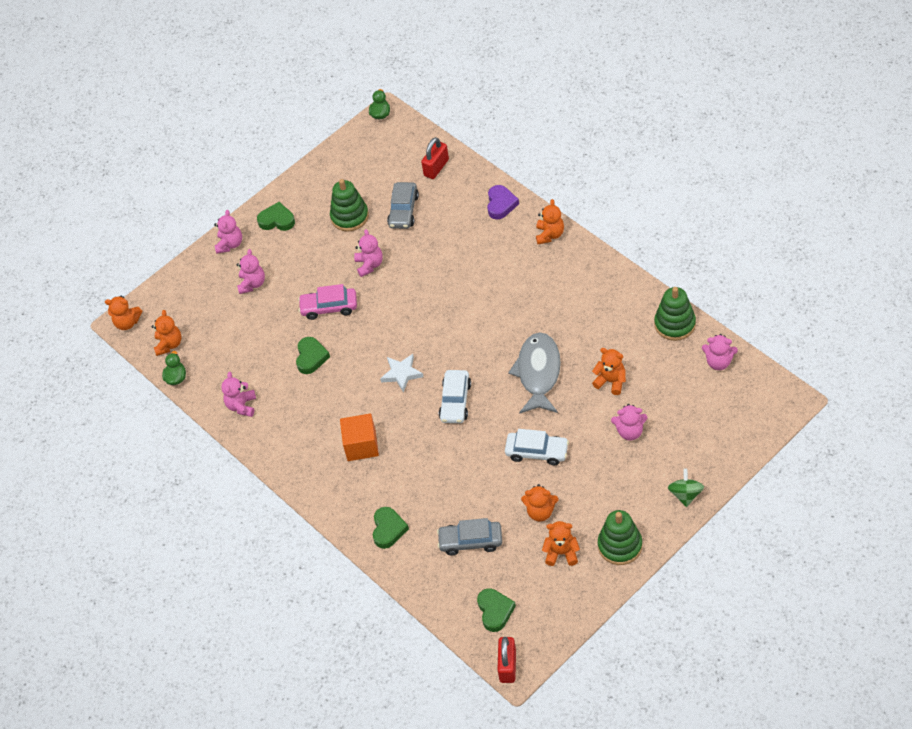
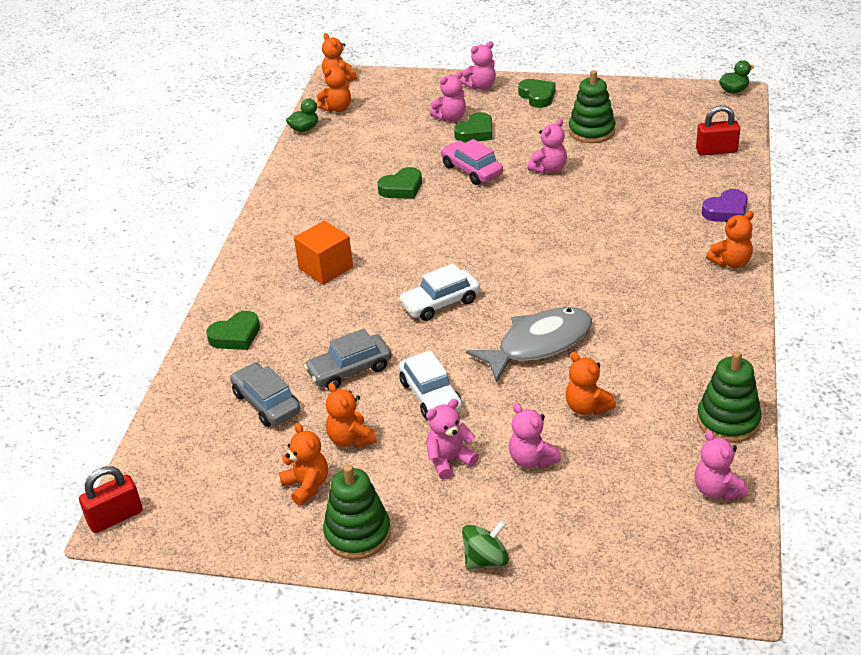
camera: 50 degrees right, 15 degrees down
pink teddy bear [221,372,256,417] -> pink teddy bear moved to [426,399,479,479]
white star [380,354,424,392] -> none
grey car [387,182,419,229] -> grey car moved to [304,328,392,389]
green heart [477,588,516,632] -> green heart moved to [454,112,492,143]
orange teddy bear [592,348,626,395] -> orange teddy bear turned 150 degrees clockwise [566,352,616,415]

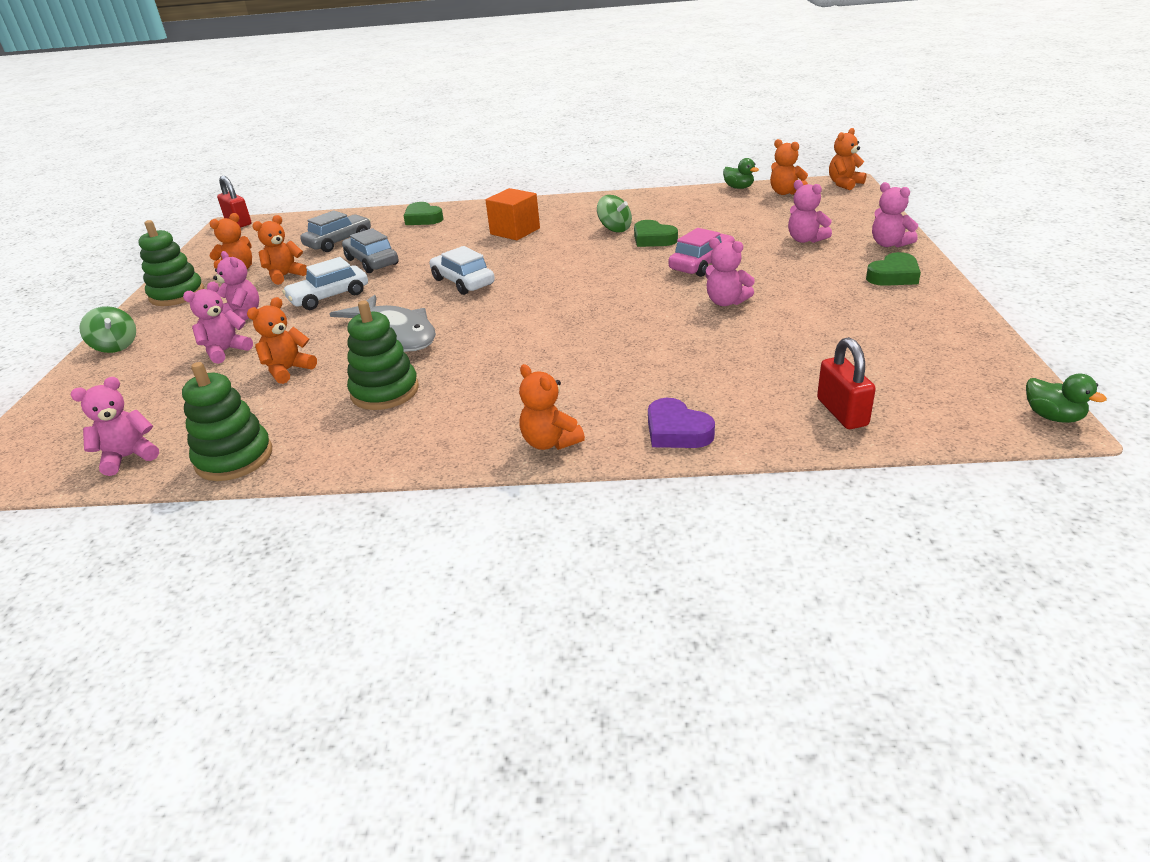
camera: 80 degrees right, 5 degrees down
green heart [454,112,492,143] -> none
green stacking toy [569,70,616,143] -> green stacking toy moved to [347,300,419,410]
none -> green spinning top [597,195,632,232]

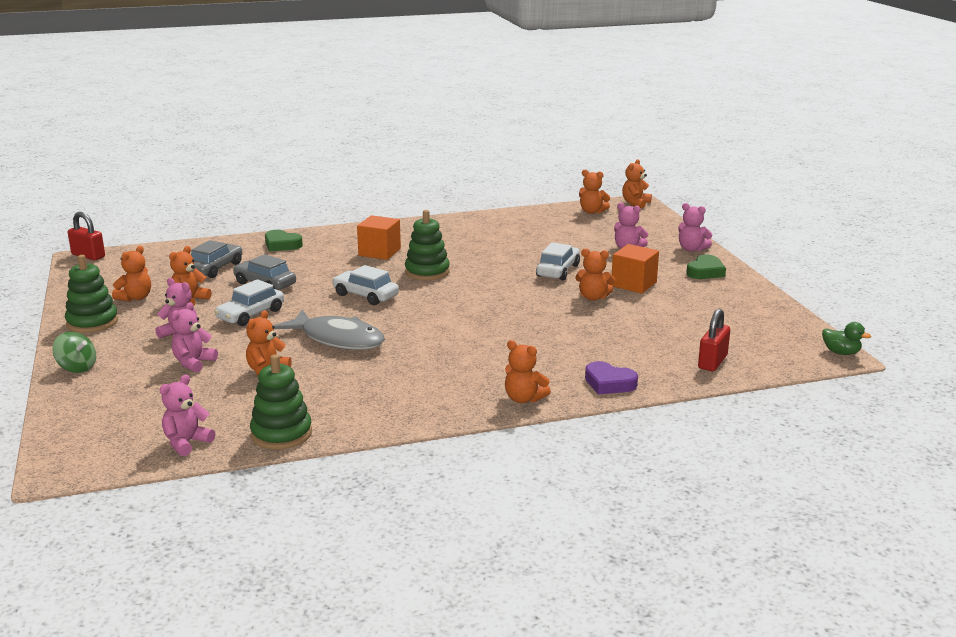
camera: 20 degrees left, 10 degrees down
green stacking toy [347,300,419,410] -> green stacking toy moved to [405,210,450,280]
green spinning top [597,195,632,232] -> none
green heart [634,220,678,247] -> none
pink car [668,228,735,277] -> white car [536,242,580,280]
pink teddy bear [706,238,755,306] -> orange teddy bear [575,249,615,301]
green duck [723,158,759,189] -> none
red padlock [817,337,876,429] -> red padlock turned 60 degrees clockwise [698,309,730,371]
none -> orange cube [612,244,659,294]

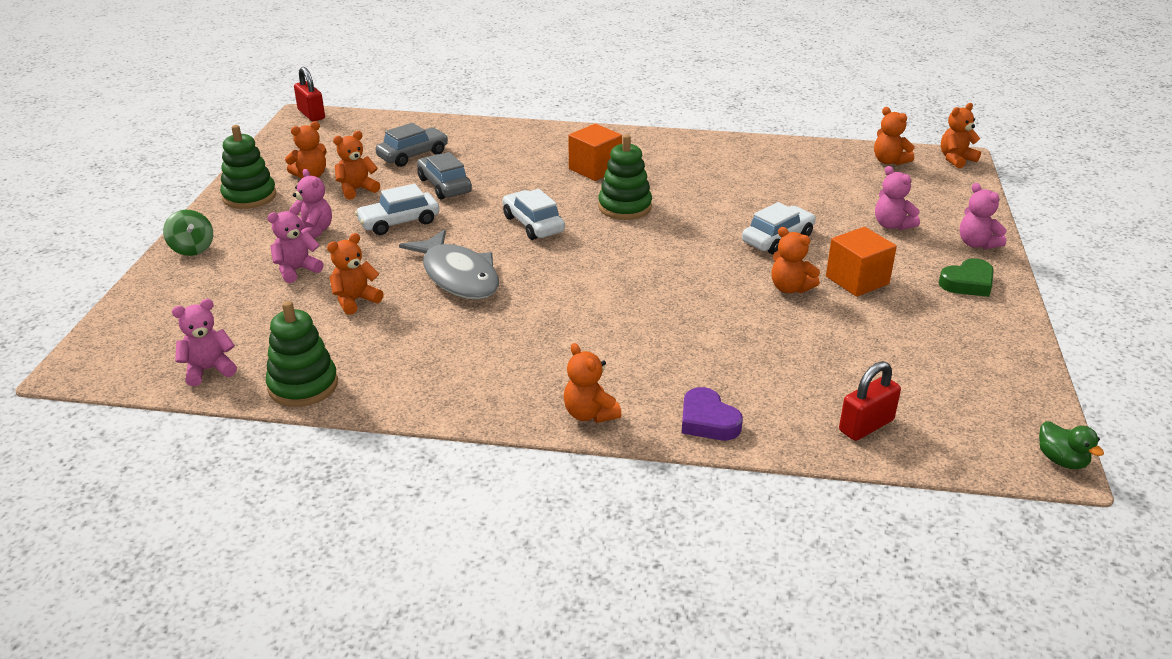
camera: 25 degrees right, 10 degrees up
green heart [265,230,303,251] -> none

